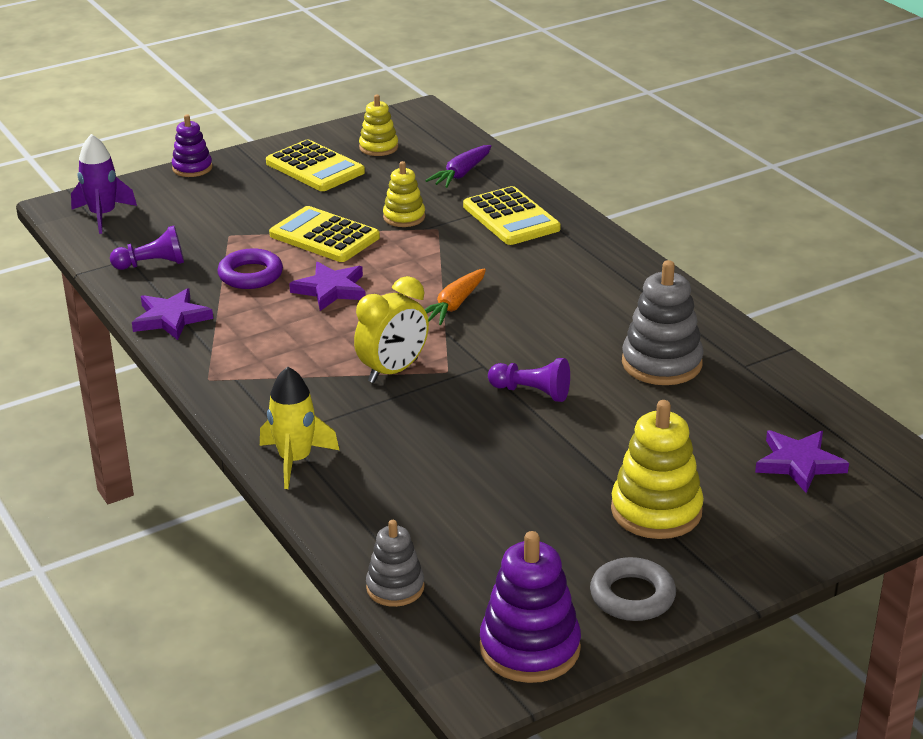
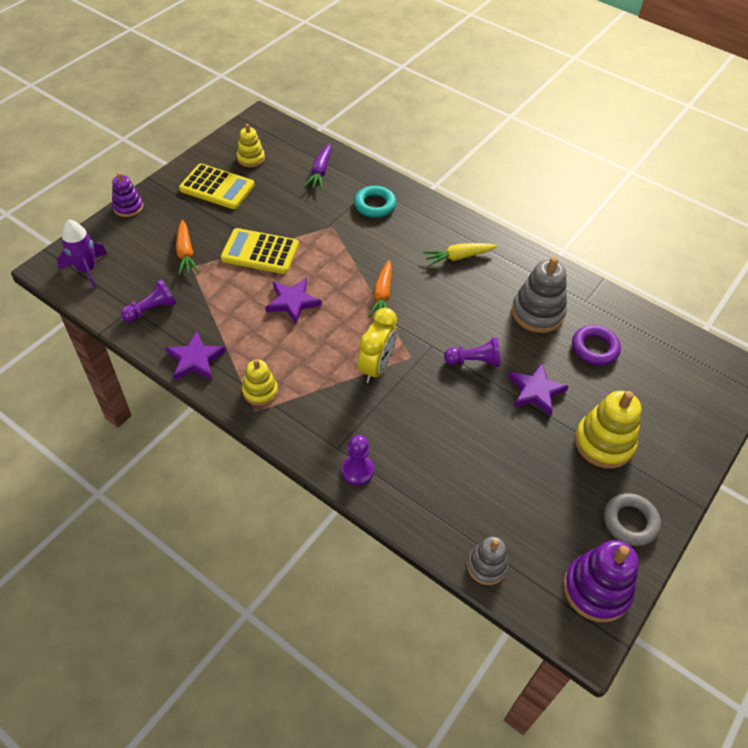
camera: 25 degrees left, 20 degrees up
purple ring [218,248,283,289] -> purple ring moved to [572,325,621,365]
yellow rocket [260,367,339,489] -> purple pawn [342,435,374,485]
yellow stacking toy [383,161,425,227] -> yellow stacking toy moved to [242,359,278,406]
yellow calculator [463,186,561,245] -> turquoise ring [354,186,396,218]
purple star [755,430,849,493] -> purple star moved to [508,363,569,416]
none -> orange carrot [176,220,199,275]
none -> yellow carrot [423,243,497,266]

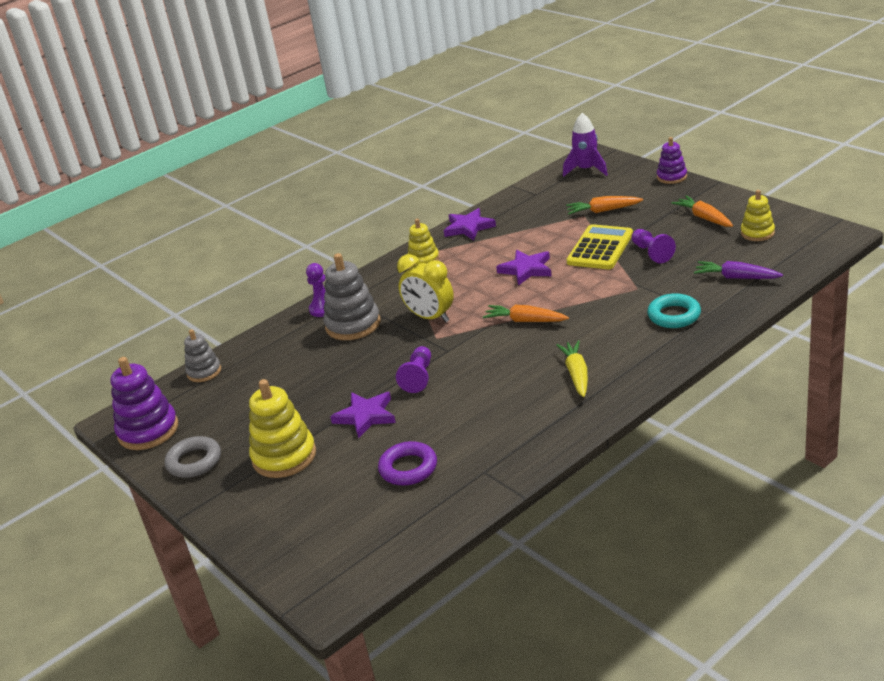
camera: 110 degrees right, 20 degrees down
purple pawn [121,279,176,322] -> purple pawn moved to [632,229,676,263]
yellow calculator [179,163,255,209] -> orange carrot [671,196,733,227]
grey stacking toy [512,256,567,333] -> grey stacking toy moved to [323,253,380,340]

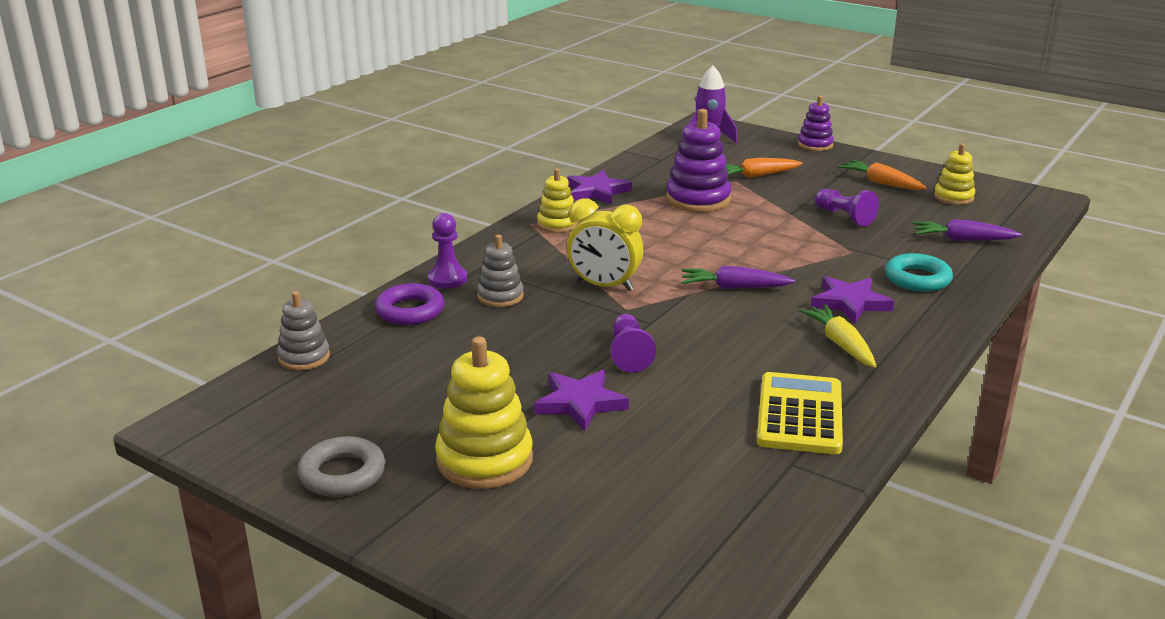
camera: 20 degrees left, 5 degrees down
purple stacking toy [110,357,178,450] -> purple stacking toy moved to [666,109,731,212]
grey stacking toy [323,253,380,340] -> grey stacking toy [477,235,524,307], size x0.61
purple ring [378,441,437,486] -> purple ring moved to [375,283,445,325]
orange carrot [483,305,569,322] -> purple carrot [682,266,795,289]
purple star [496,250,552,286] -> purple star moved to [811,276,894,323]
yellow calculator [566,224,633,269] -> yellow calculator moved to [757,372,843,454]

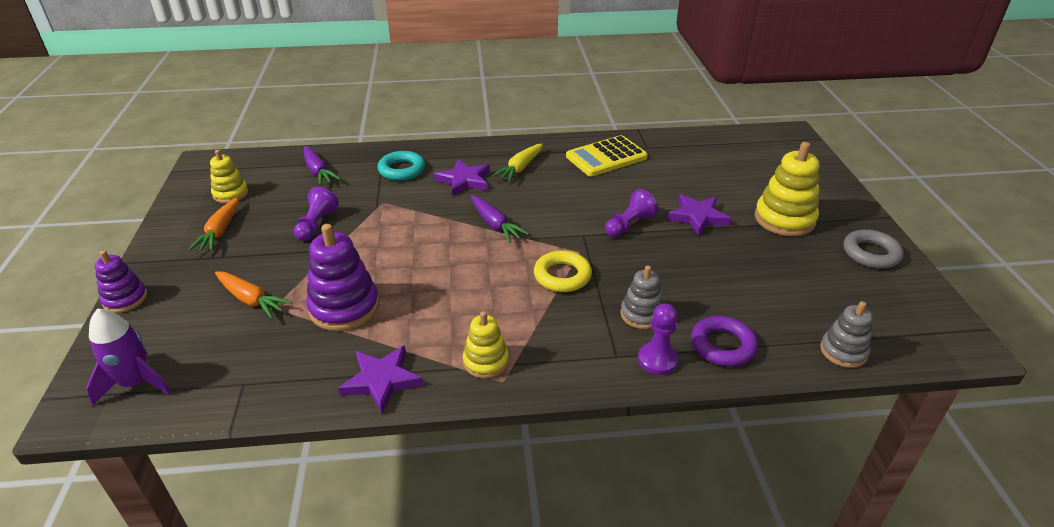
camera: 130 degrees left, 10 degrees up
yellow clock [567,198,643,291] -> yellow ring [534,250,592,292]

